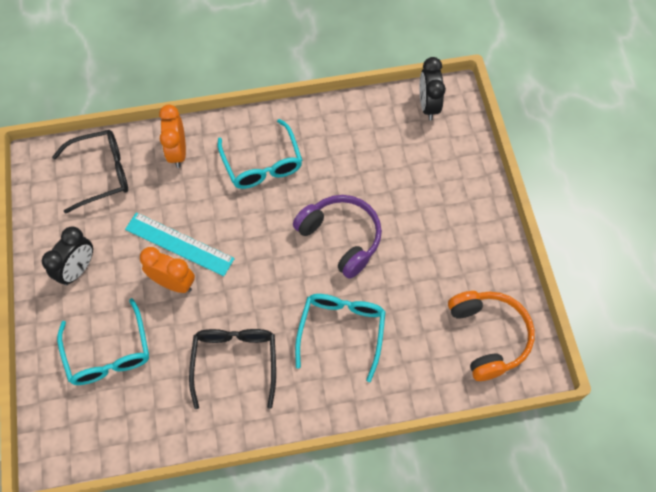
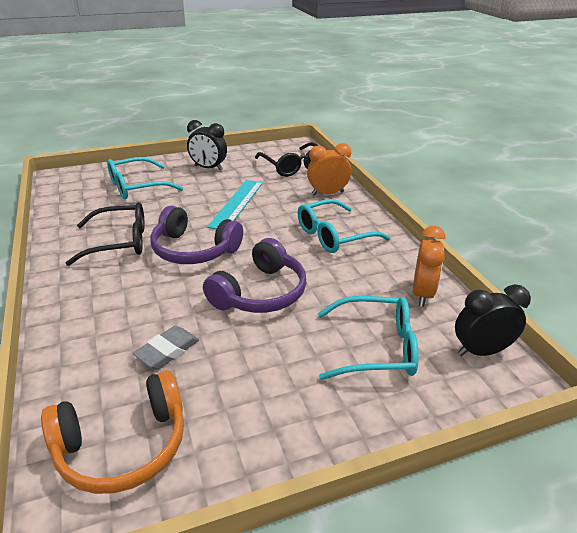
camera: 80 degrees right, 30 degrees down
orange clock [140,247,195,293] -> orange clock moved to [413,226,445,307]
turquoise glasses [295,294,386,382] -> turquoise glasses moved to [318,296,419,380]
none -> grey eraser [133,326,199,369]
none -> purple headphones [150,206,243,264]

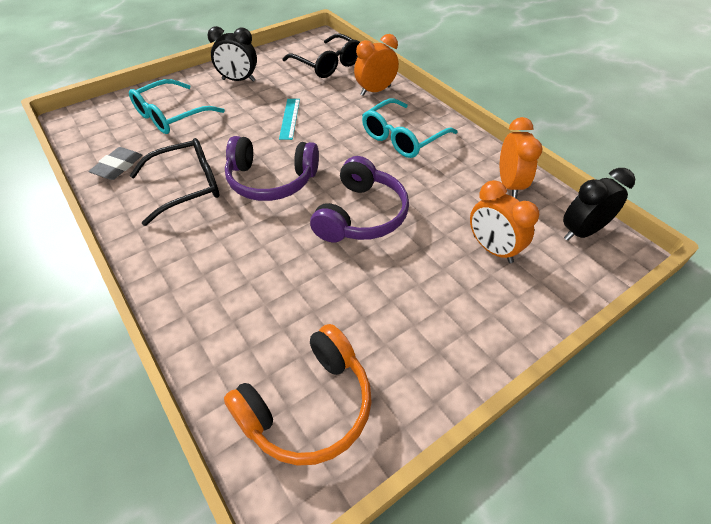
camera: 15 degrees left, 15 degrees up
grey eraser [133,326,199,369] -> grey eraser moved to [88,147,142,180]
turquoise ruler [207,180,263,229] -> turquoise ruler [279,99,300,140], size x0.64
turquoise glasses [318,296,419,380] -> orange clock [470,180,539,263]

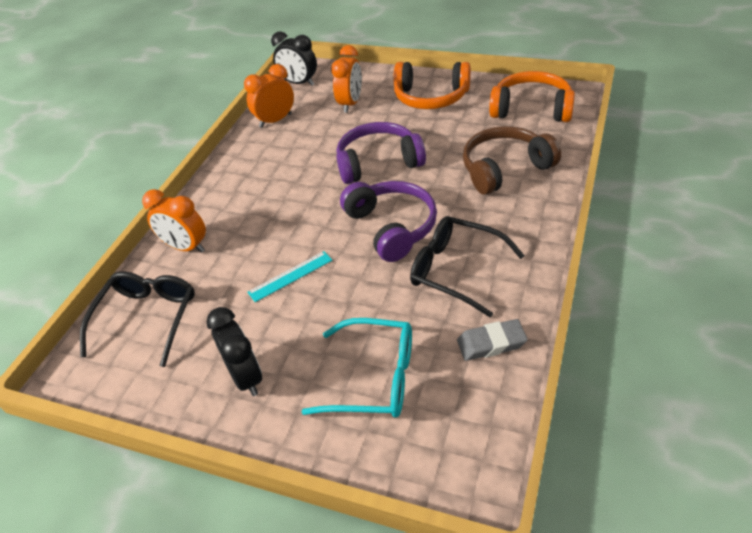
camera: 120 degrees left, 5 degrees down
turquoise glasses [362,99,457,158] -> none
none -> orange headphones [393,62,471,109]
none -> brown headphones [463,126,561,195]

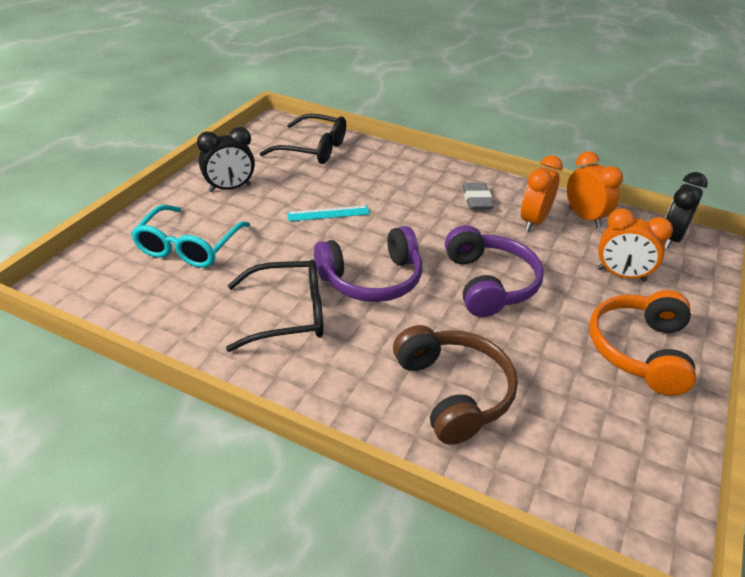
camera: 90 degrees right, 5 degrees down
orange clock [142,189,206,253] -> orange clock moved to [521,155,563,231]
turquoise ruler [247,251,332,302] -> turquoise ruler turned 75 degrees counterclockwise [287,205,370,221]
black glasses [410,216,525,318] -> black glasses turned 45 degrees clockwise [226,260,323,352]
grey eraser [457,319,528,361] -> grey eraser moved to [462,183,494,210]
orange headphones [489,71,575,122] -> none

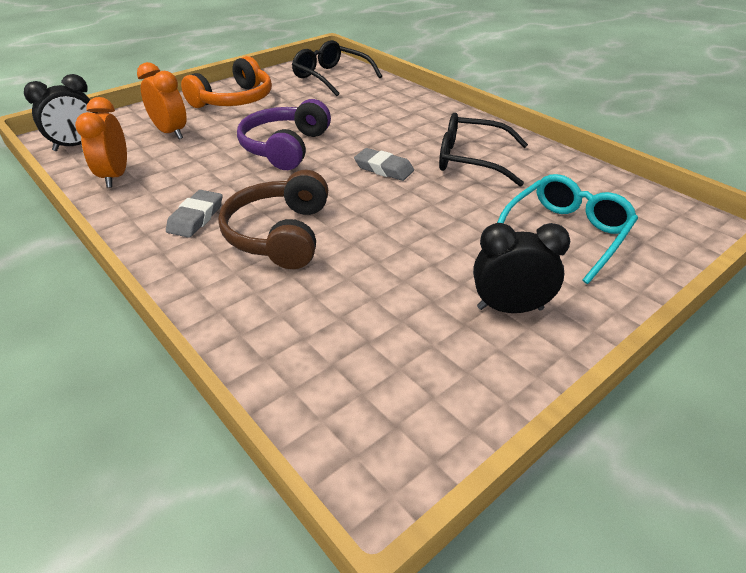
camera: 155 degrees left, 0 degrees up
black glasses [259,114,346,164] -> black glasses moved to [292,40,382,96]
turquoise ruler [287,205,370,221] -> none
purple headphones [314,226,422,302] -> grey eraser [354,148,414,181]
brown headphones [393,325,518,445] -> brown headphones moved to [218,170,328,269]
orange clock [521,155,563,231] -> none

